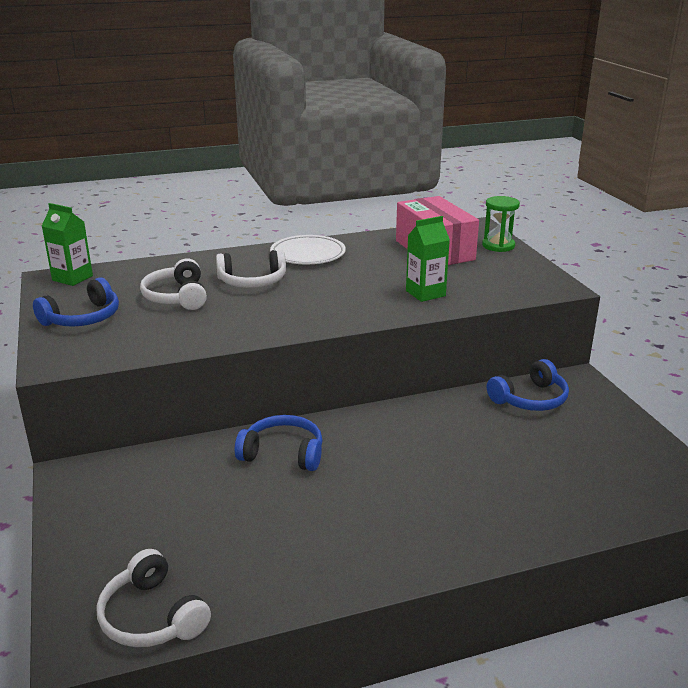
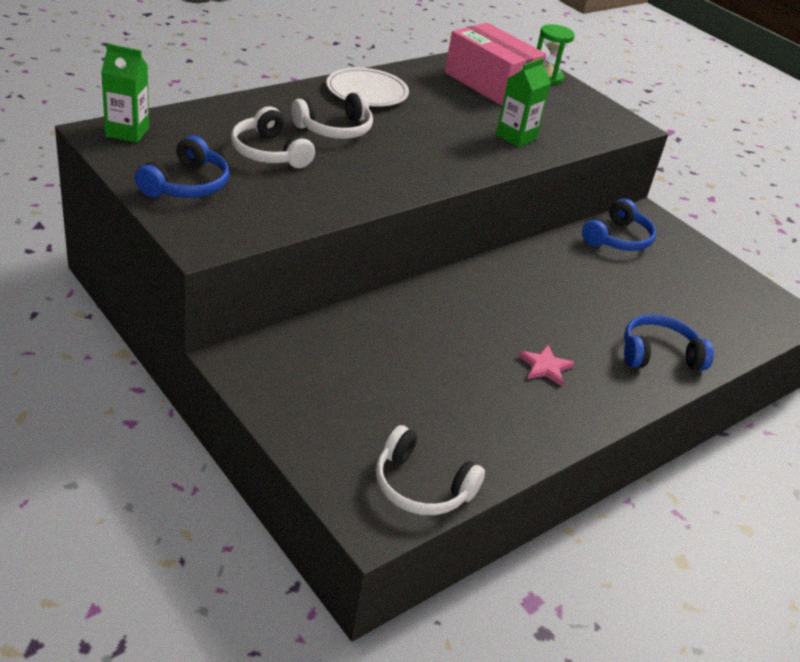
camera: 25 degrees left, 10 degrees up
blue headphones [235,415,323,471] -> blue headphones moved to [624,314,714,370]
none -> pink star [519,345,575,386]

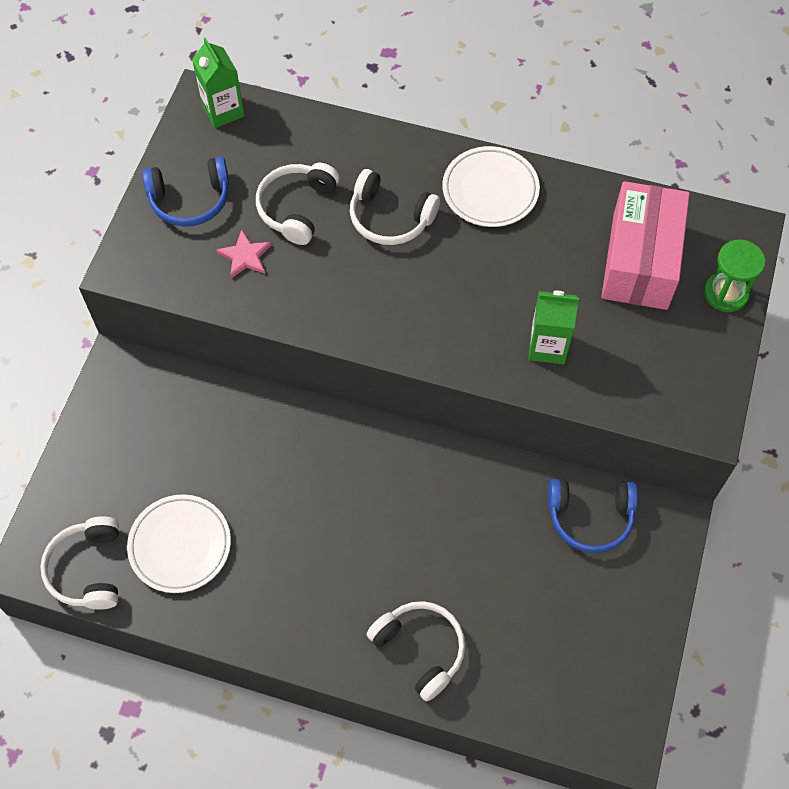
camera: 60 degrees right, 25 degrees up
pink star [519,345,575,386] -> pink star moved to [216,229,272,279]
blue headphones [624,314,714,370] -> white headphones [366,601,465,701]
none -> white plate [127,494,231,593]

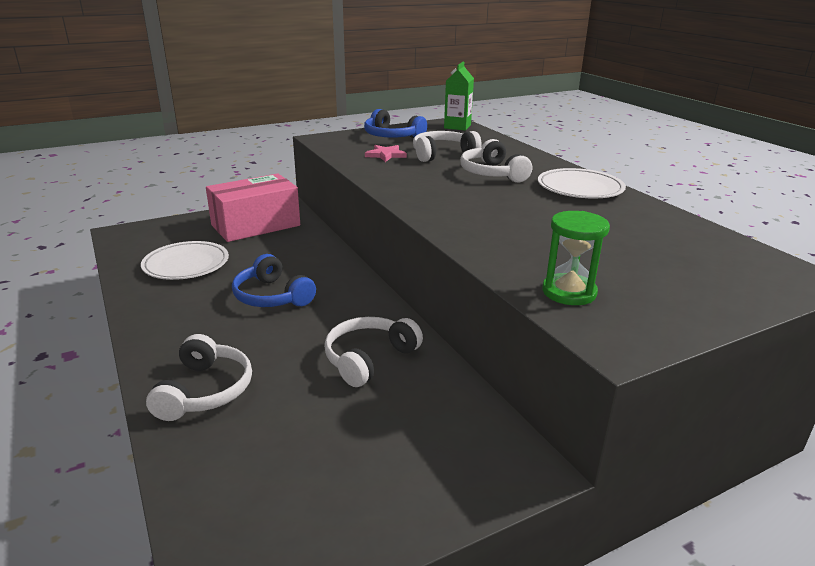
camera: 45 degrees right, 35 degrees down
white headphones [40,516,119,610] -> white headphones moved to [324,317,423,387]
green carton [528,290,579,364] -> none
blue headphones [548,479,638,553] -> blue headphones moved to [232,254,316,307]
pink box [601,181,690,310] -> pink box moved to [206,173,300,242]
green hourglass [704,240,766,312] -> green hourglass moved to [542,211,610,305]

